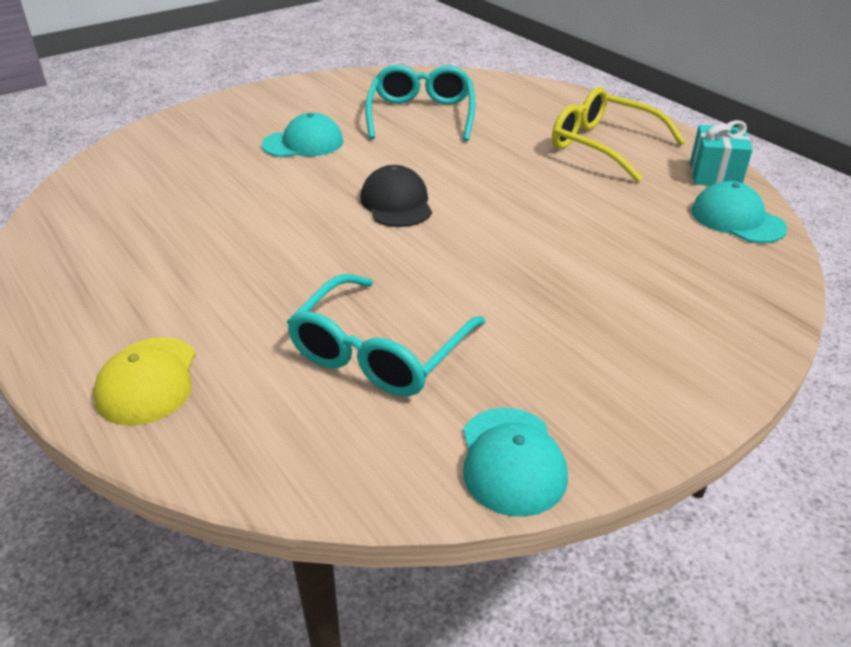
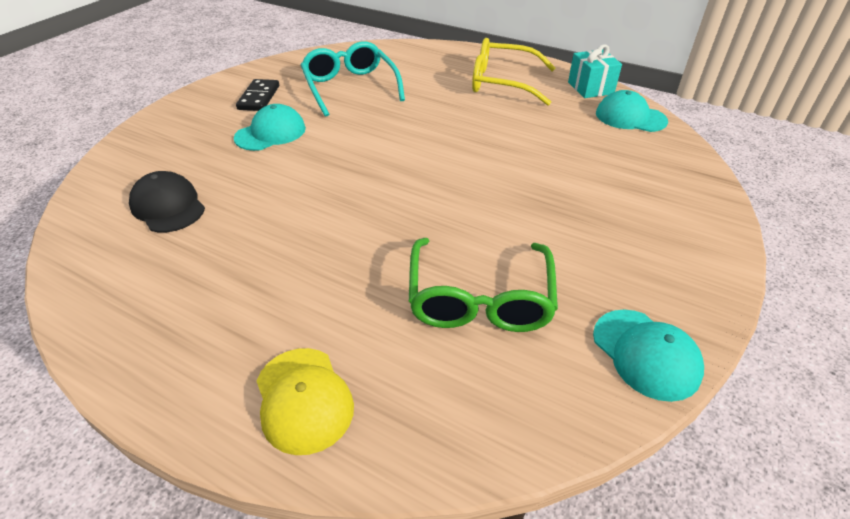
camera: 25 degrees left, 5 degrees up
turquoise glasses [287,274,486,396] -> green glasses [409,238,558,332]
black cap [360,165,432,227] -> black cap moved to [129,171,205,232]
none -> black domino [236,79,279,111]

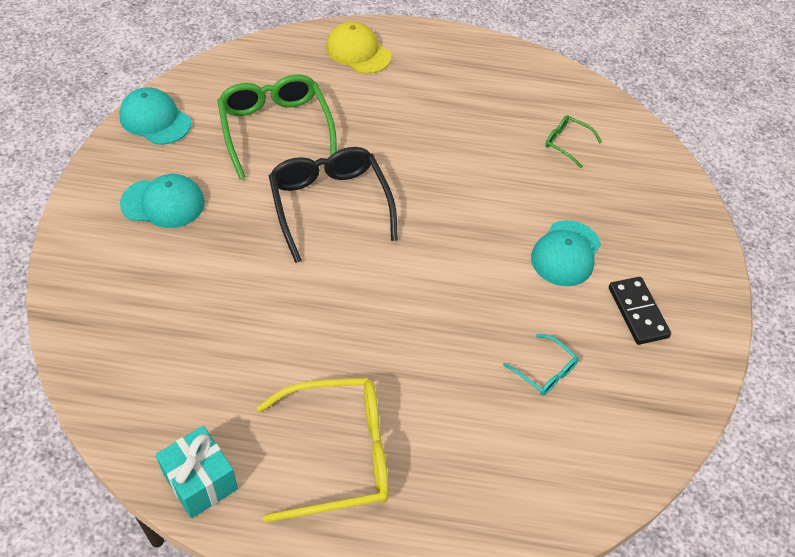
camera: 155 degrees right, 10 degrees up
black cap [129,171,205,232] -> green glasses [545,115,602,168]
turquoise glasses [301,41,405,117] -> turquoise glasses [503,334,578,395], size x0.47
turquoise cap [596,90,668,132] -> turquoise cap moved to [120,174,205,228]
none -> black glasses [269,147,398,263]

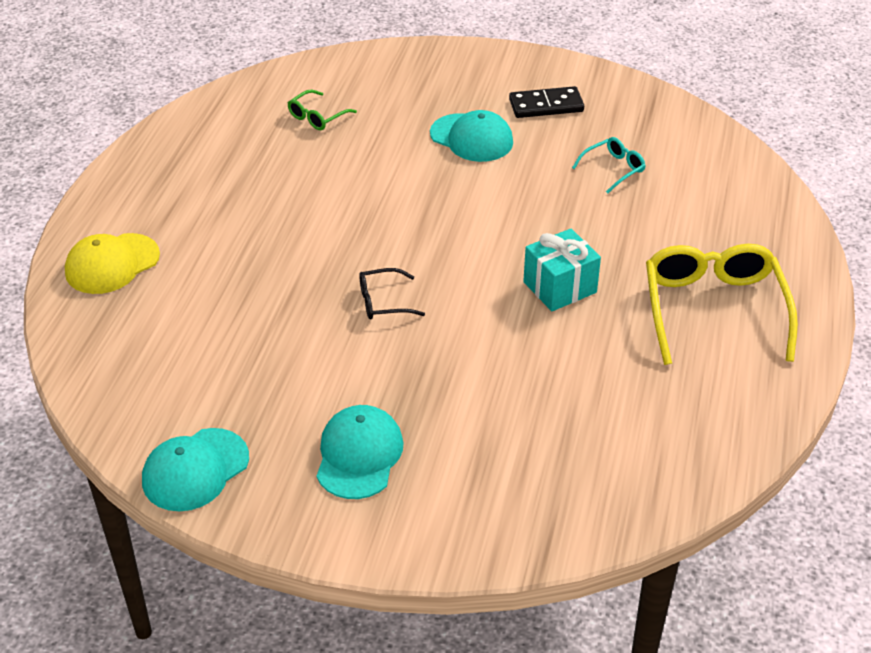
camera: 80 degrees left, 10 degrees down
turquoise gift [155,426,238,519] -> turquoise gift moved to [523,228,601,311]
green glasses [217,74,337,179] -> none
black glasses [269,147,398,263] -> black glasses [359,268,425,319], size x0.47

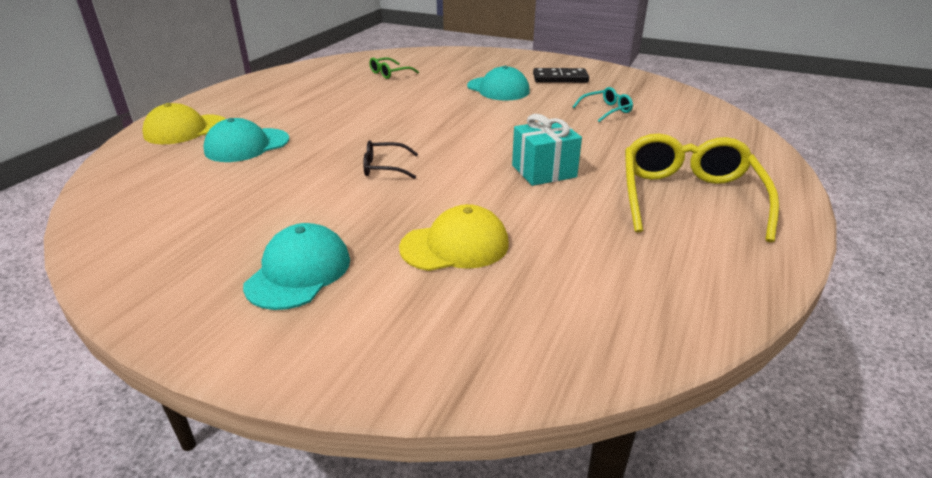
camera: 10 degrees right, 10 degrees down
turquoise cap [142,428,249,511] -> turquoise cap moved to [203,118,289,162]
none -> yellow cap [399,204,509,271]

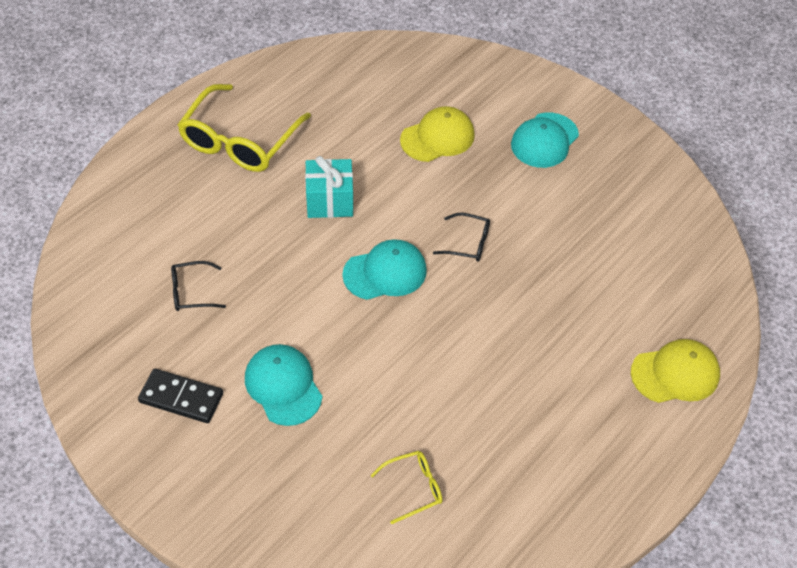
camera: 165 degrees left, 20 degrees up
turquoise cap [203,118,289,162] -> turquoise cap moved to [342,239,427,300]
green glasses [369,57,419,79] -> yellow glasses [370,451,443,524]
yellow cap [399,204,509,271] -> yellow cap turned 150 degrees clockwise [400,106,475,162]
turquoise glasses [573,87,633,122] -> black glasses [171,261,226,311]

